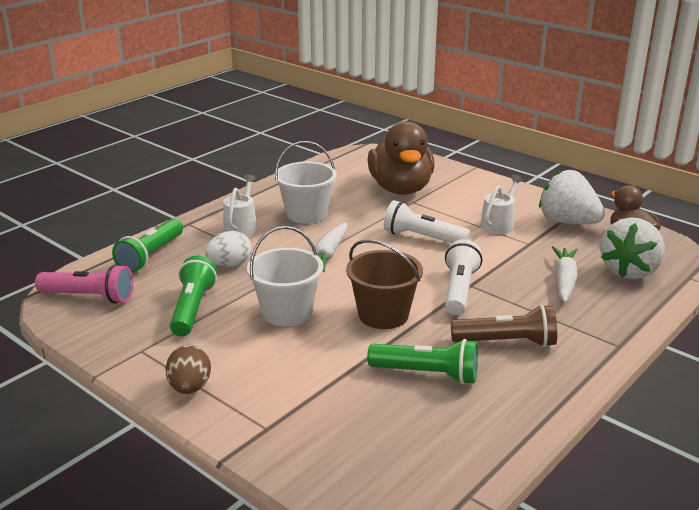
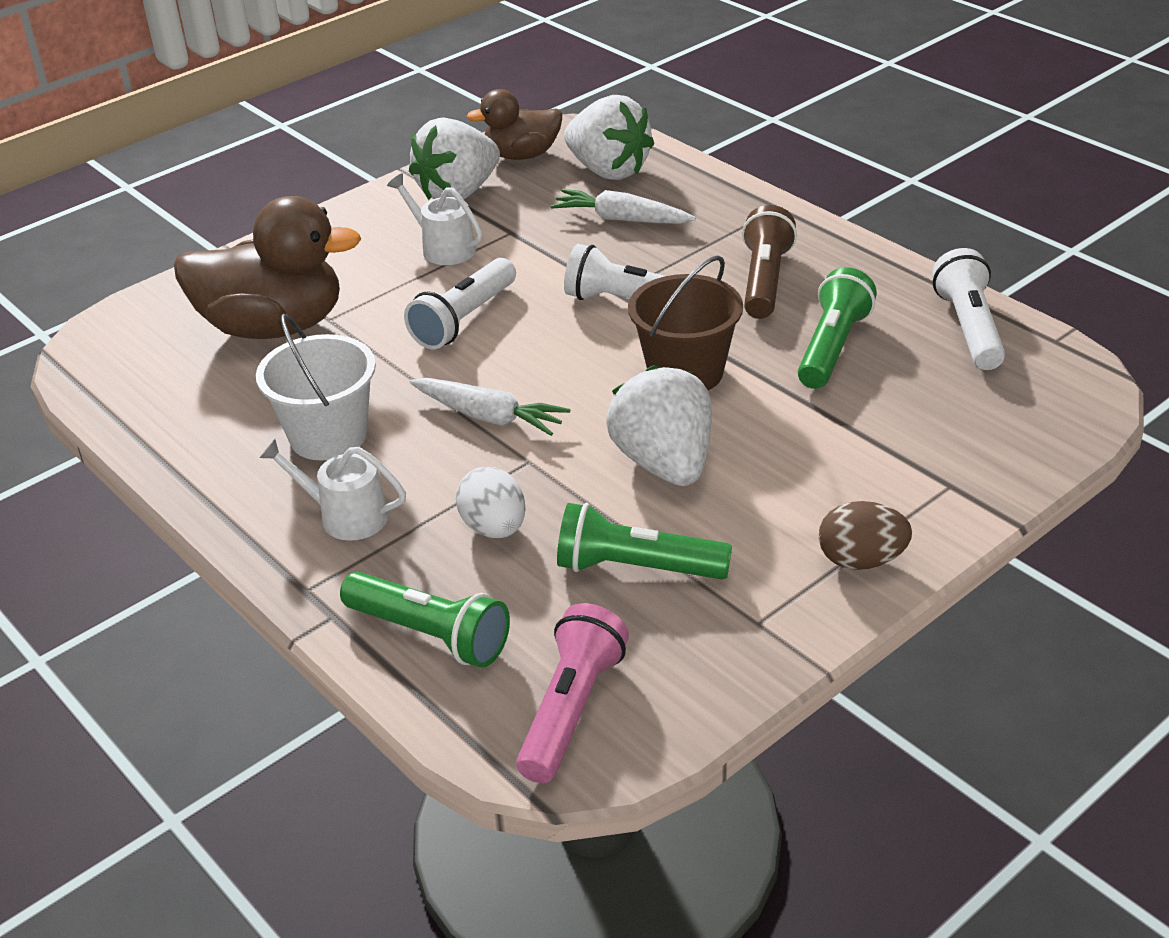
camera: 80 degrees left, 10 degrees up
white bucket [247,226,324,326] -> white strawberry [606,365,712,486]
none -> white flashlight [932,248,1005,370]

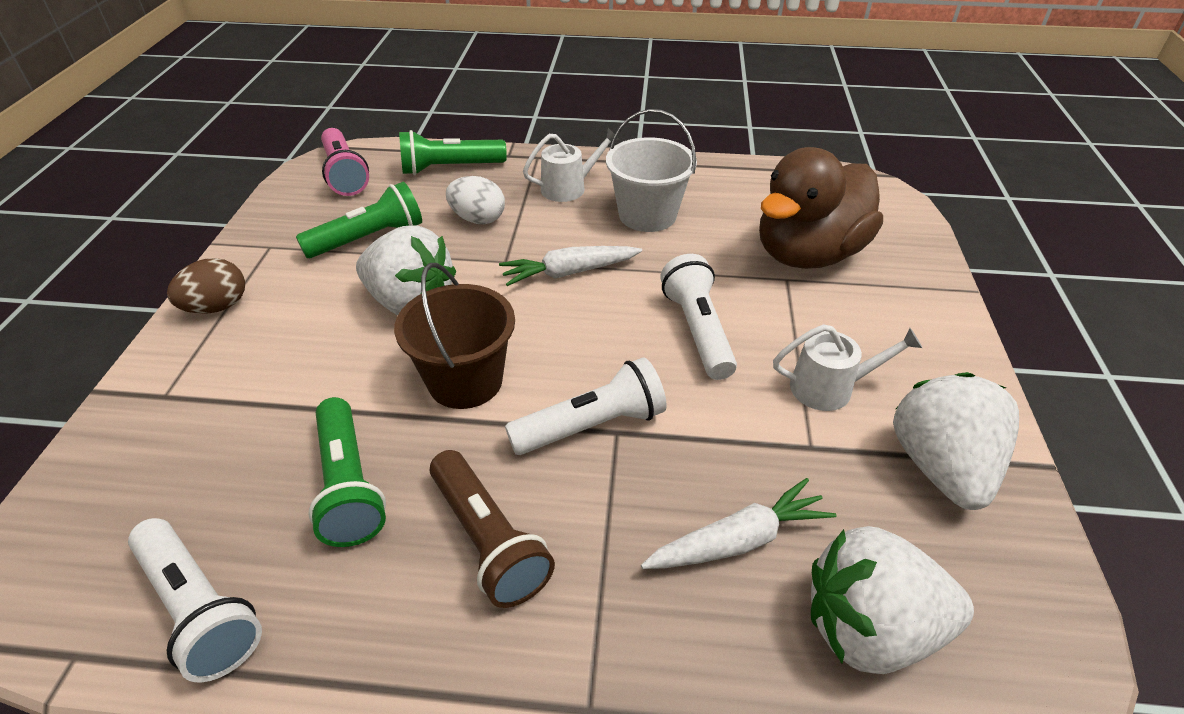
camera: 135 degrees right, 5 degrees up
brown duck [467,89,562,160] -> none

